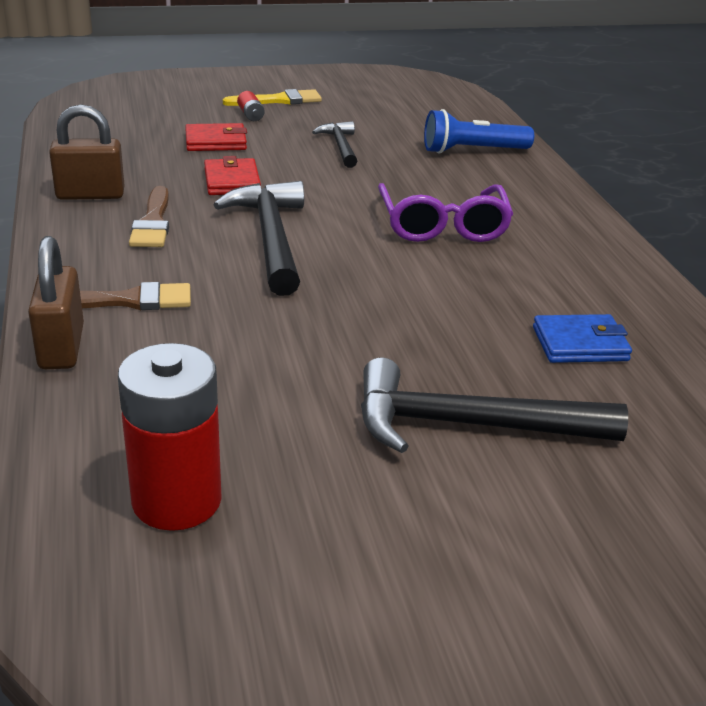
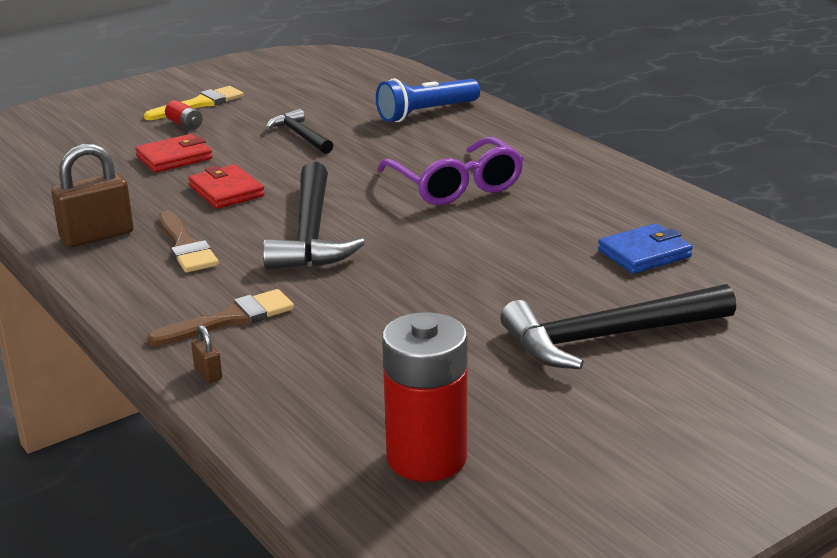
camera: 20 degrees left, 5 degrees down
brown padlock [28,236,84,369] -> brown padlock [191,325,222,383], size x0.46
black hammer [214,181,304,296] -> black hammer turned 150 degrees counterclockwise [263,162,365,270]

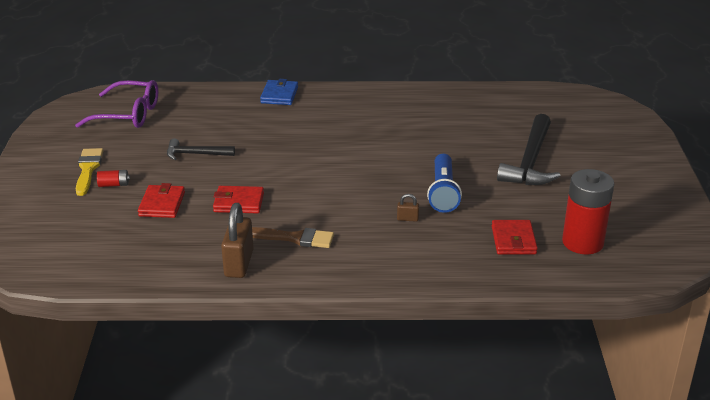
camera: 55 degrees left, 5 degrees up
brown brush [147,289,294,346] -> none
brown padlock [191,325,222,383] -> brown padlock moved to [397,194,419,222]
black hammer [263,162,365,270] -> none
blue flashlight [376,78,480,122] -> blue flashlight moved to [427,154,462,213]
purple glasses [377,137,524,205] -> purple glasses moved to [75,80,158,128]
blue wallet [598,223,693,274] -> blue wallet moved to [260,79,298,105]
none -> red wallet [492,220,538,254]

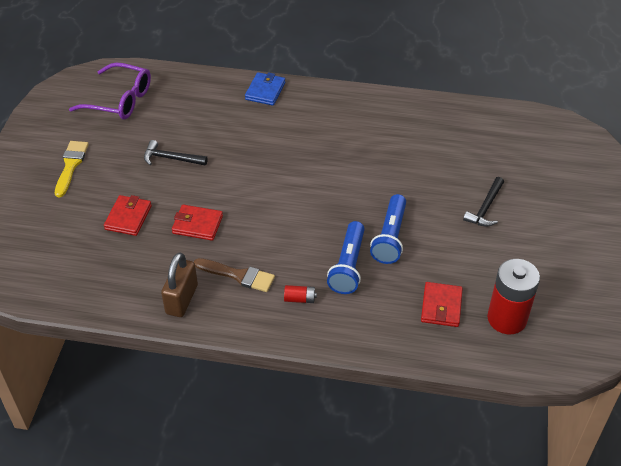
camera: 10 degrees right, 15 degrees up
red battery [97,170,130,187] -> red battery moved to [284,285,317,303]
brown padlock [397,194,419,222] -> blue flashlight [327,221,365,294]
black hammer [497,114,560,185] -> black hammer [463,177,504,227], size x0.57

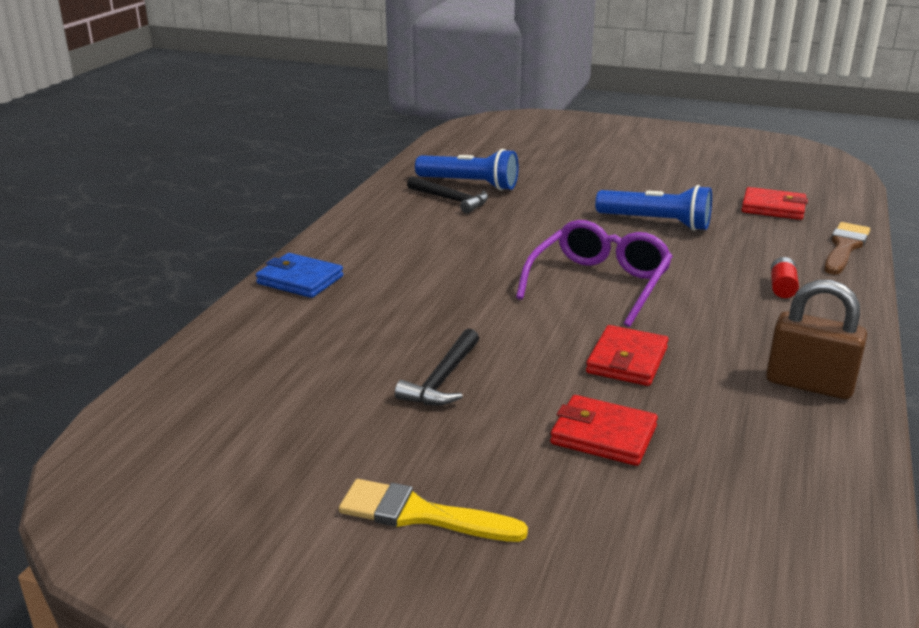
camera: 80 degrees left, 20 degrees down
purple glasses [69,62,151,119] -> purple glasses moved to [516,220,673,327]
brown brush [194,258,275,292] -> brown brush moved to [824,222,870,275]
blue flashlight [327,221,365,294] -> blue flashlight moved to [415,149,519,191]
black hammer [463,177,504,227] -> black hammer moved to [407,176,488,213]
red battery [487,259,540,334] -> none

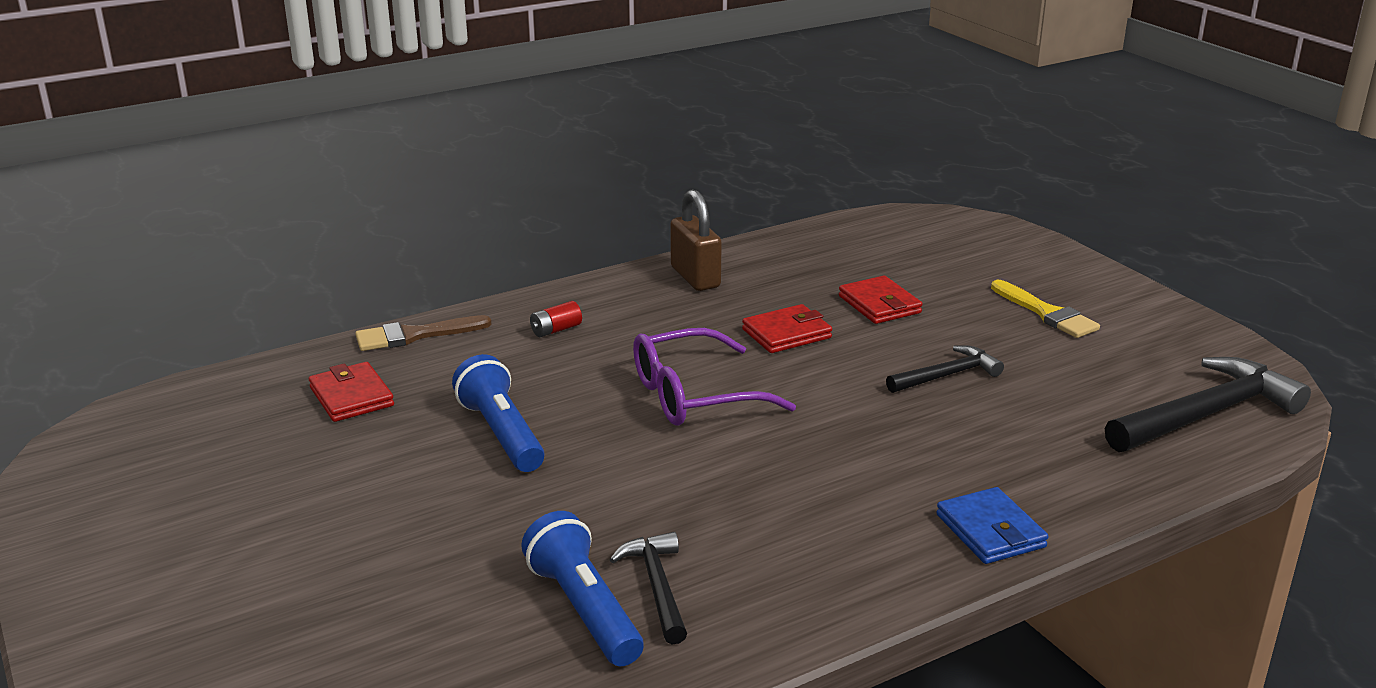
camera: 140 degrees left, 0 degrees up
none -> black hammer [1105,357,1311,452]

